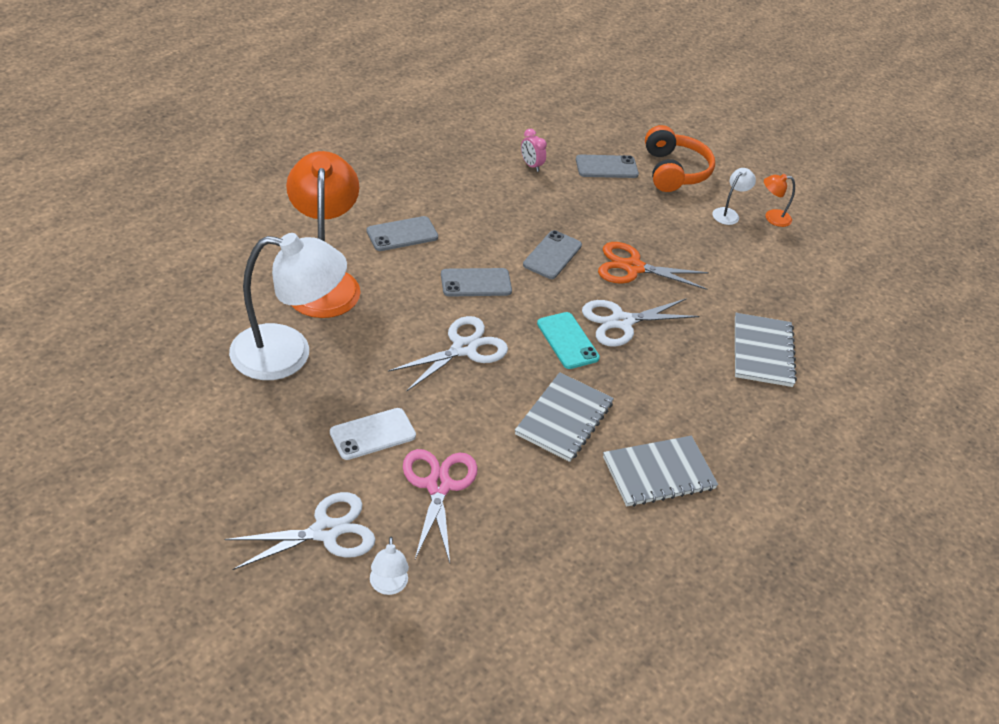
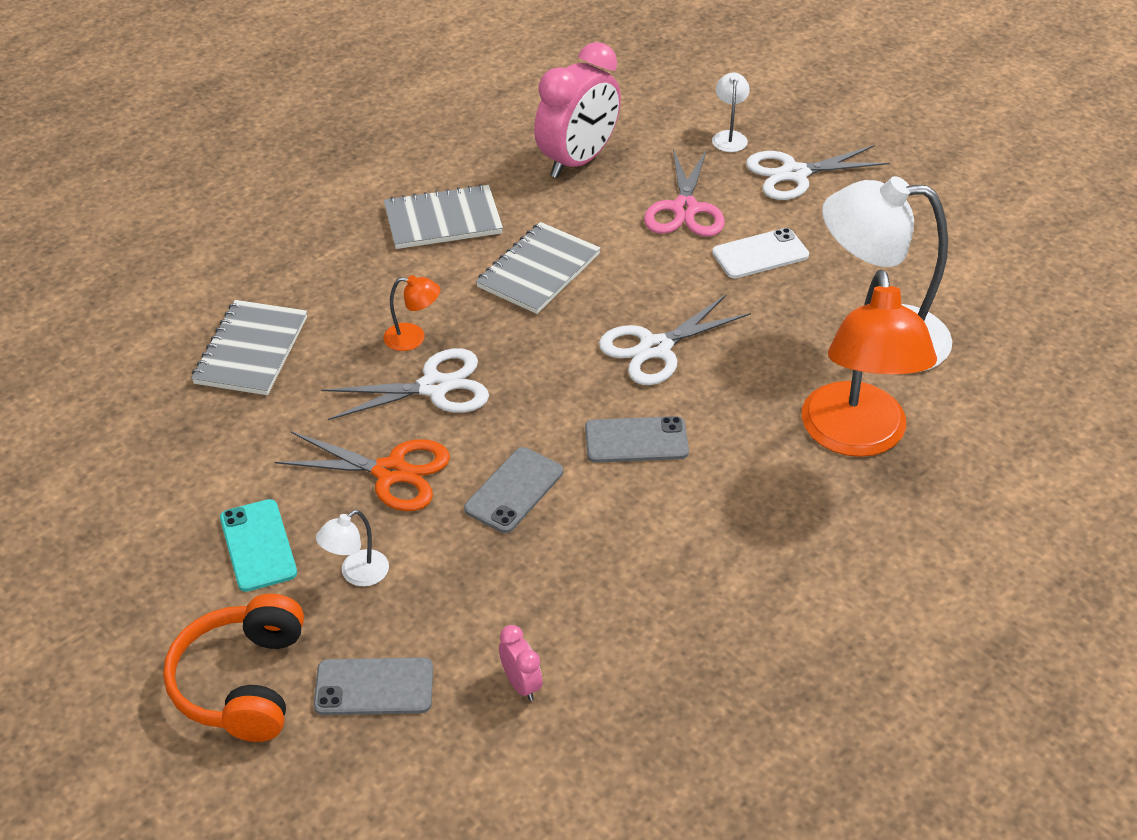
camera: 170 degrees left, 0 degrees up
grey phone [366,216,438,251] -> none
turquoise phone [537,312,600,369] -> turquoise phone moved to [220,499,297,592]
white lamp [712,168,756,225] -> white lamp moved to [316,510,389,587]
orange lamp [764,174,795,227] -> orange lamp moved to [384,275,440,351]
none -> pink clock [534,42,621,178]

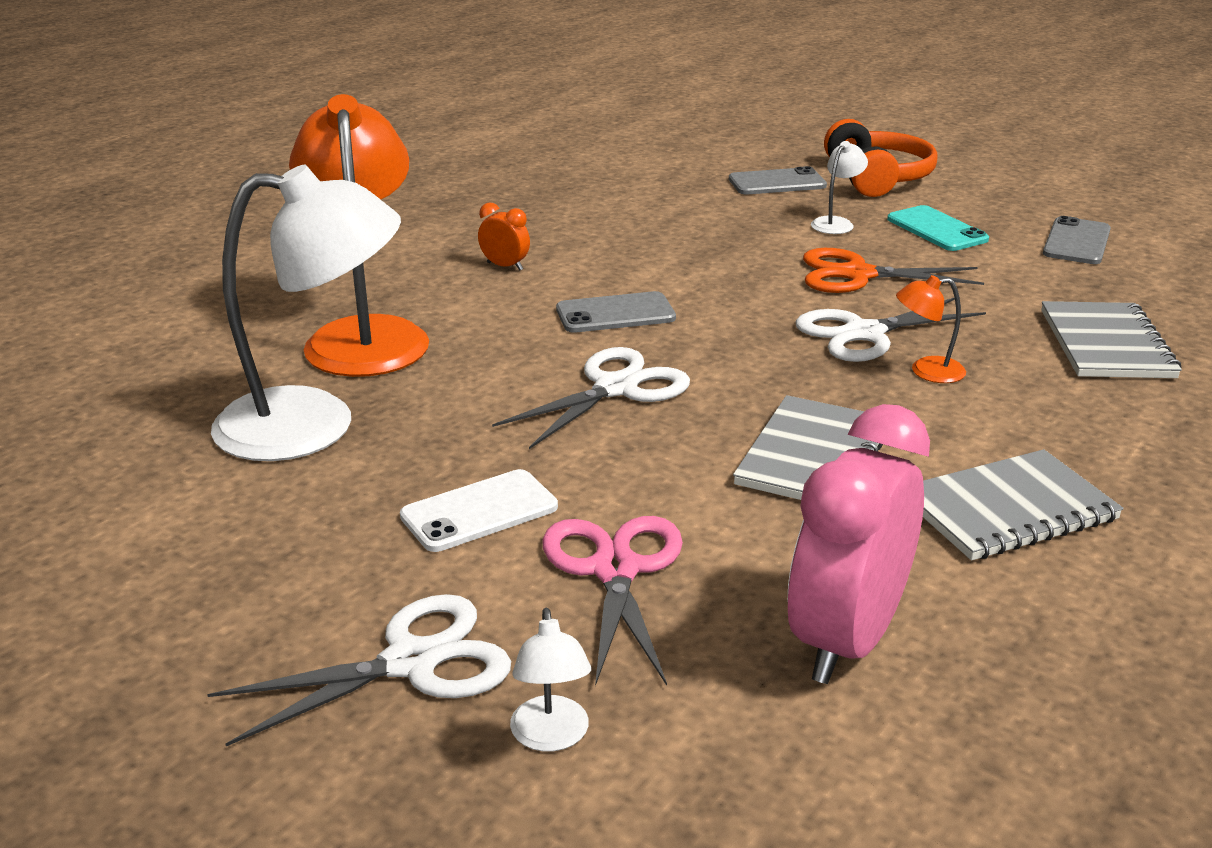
camera: 170 degrees right, 15 degrees down
grey phone [464,447,563,533] -> grey phone moved to [1043,216,1111,264]
pink clock [499,625,542,701] -> none
none -> orange clock [478,202,530,271]

